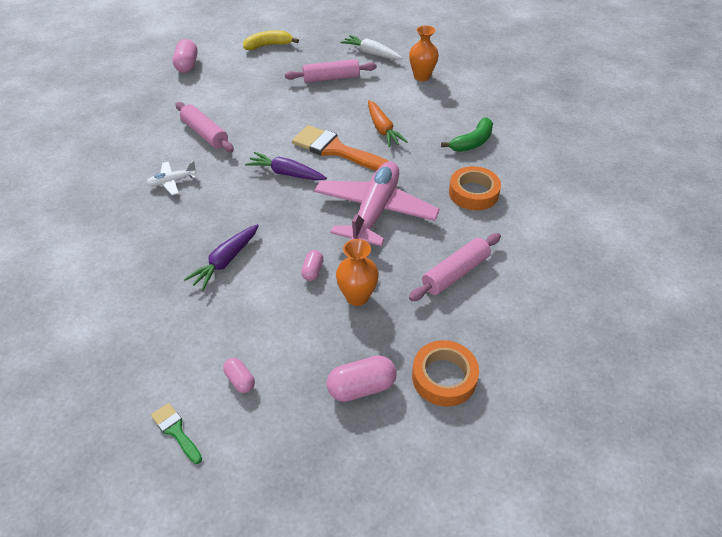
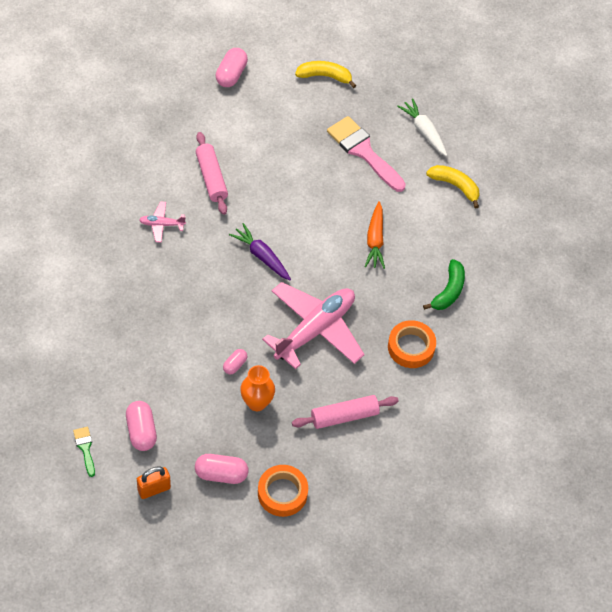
camera: 20 degrees right, 10 degrees up
white plane [147,161,197,195] -> pink plane [139,201,186,243]
purple carrot [184,224,259,291] -> none
pink capsule [223,358,255,393] -> pink capsule [126,401,157,451], size x1.70
pink rolling pin [285,59,377,83] -> pink brush [327,116,406,192]
orange brush [292,125,389,171] -> none
orange vase [409,26,439,81] -> yellow banana [426,165,480,208]
green banana [441,117,493,152] -> green banana turned 45 degrees counterclockwise [423,259,465,310]
none -> orange padlock [137,466,171,499]

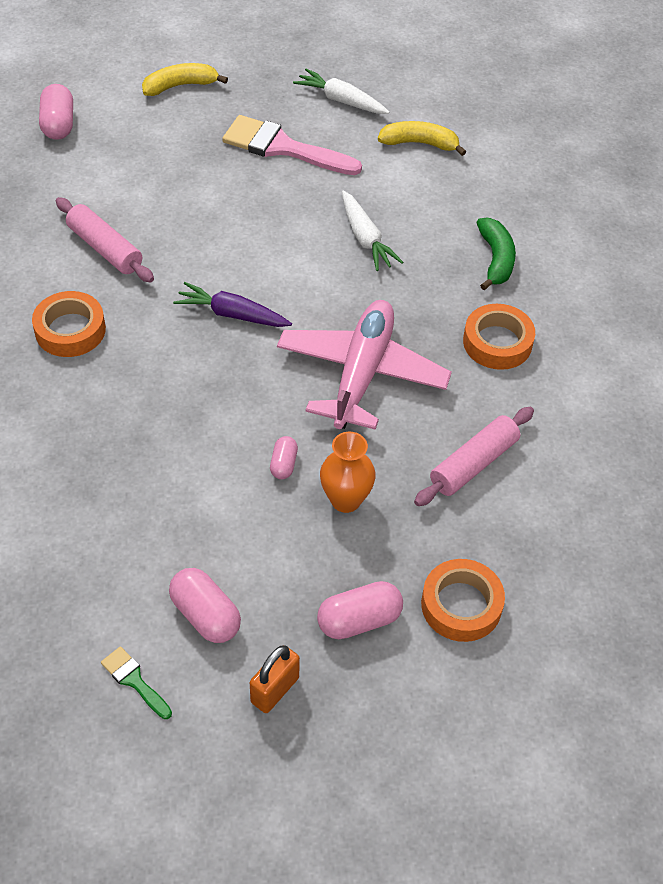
camera: 25 degrees left, 5 degrees down
pink plane [139,201,186,243] -> orange tape [32,291,106,357]
orange carrot [364,201,385,269] -> white carrot [342,191,403,271]

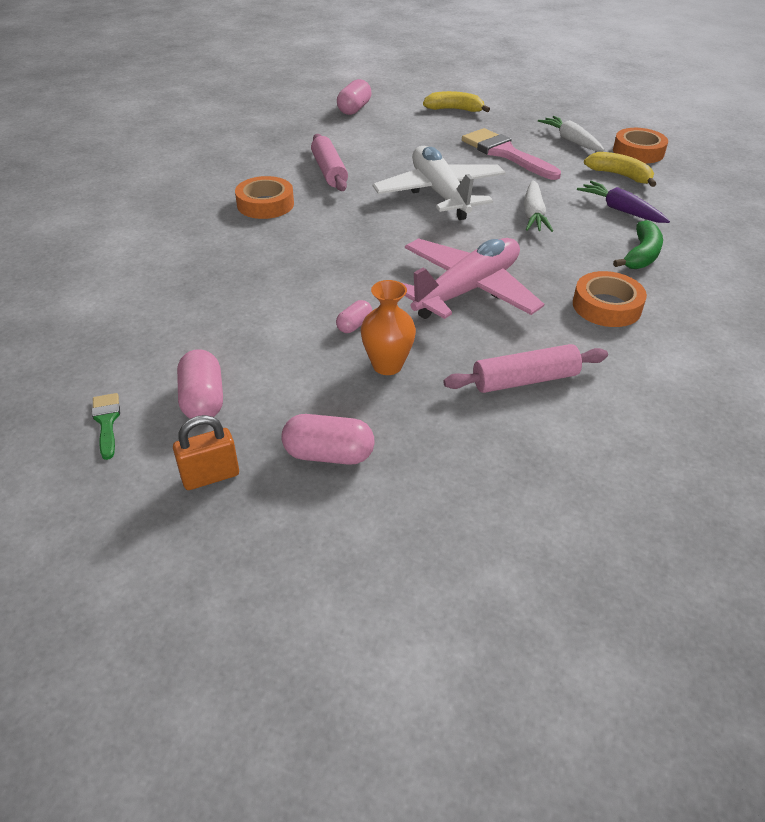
camera: 30 degrees right, 10 degrees down
purple carrot [173,282,292,327] -> purple carrot moved to [577,181,670,223]
orange tape [421,559,505,642] -> orange tape moved to [613,128,668,163]
none -> white plane [373,146,506,220]

